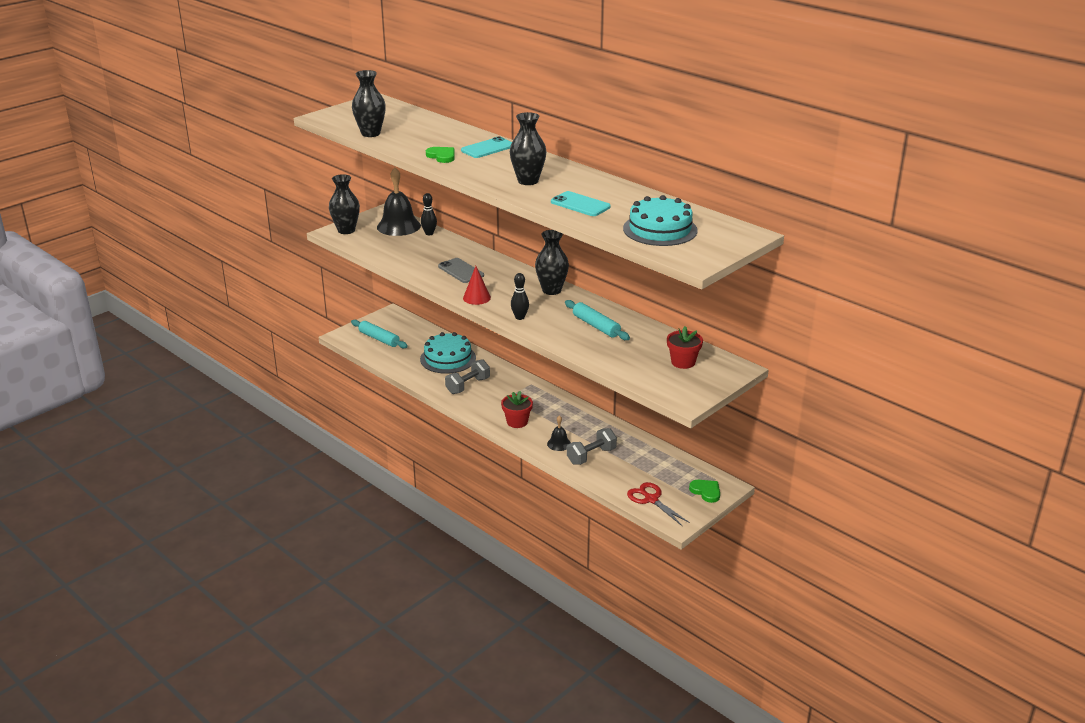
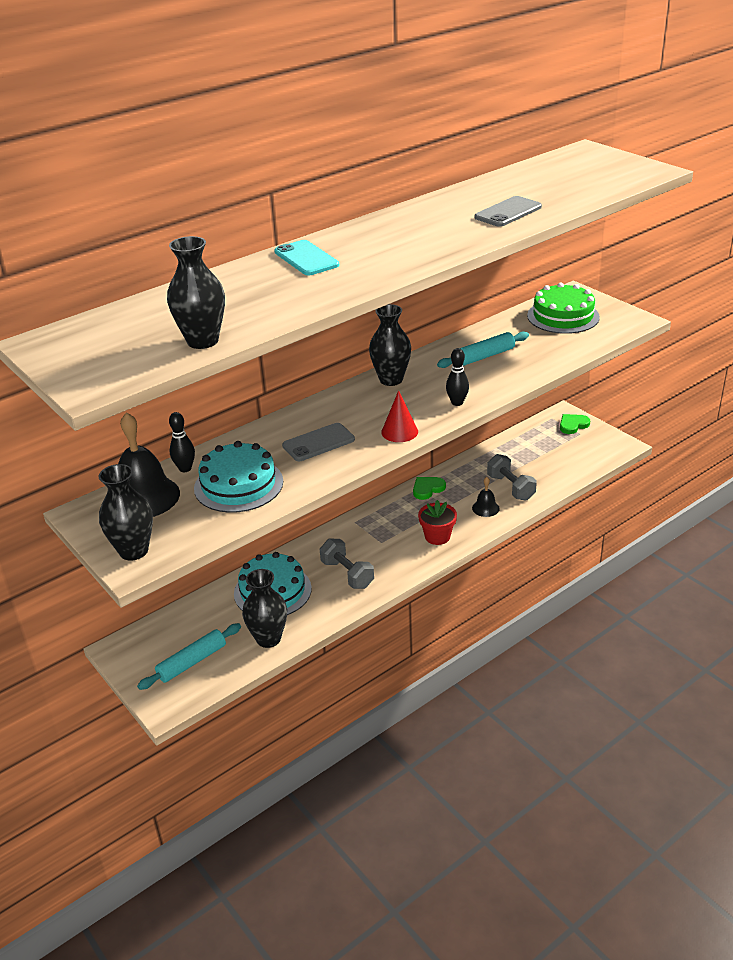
camera: 80 degrees left, 5 degrees up
green heart [426,147,455,163] -> green heart moved to [413,477,446,500]
black vase [510,112,547,185] -> black vase moved to [242,569,287,648]
turquoise phone [551,191,611,216] -> grey phone [475,196,542,227]
turquoise cake [623,195,698,246] -> turquoise cake moved to [194,441,283,513]
red scissors [627,482,690,526] -> none
red flower pot [667,326,703,369] -> green cake [527,283,600,334]

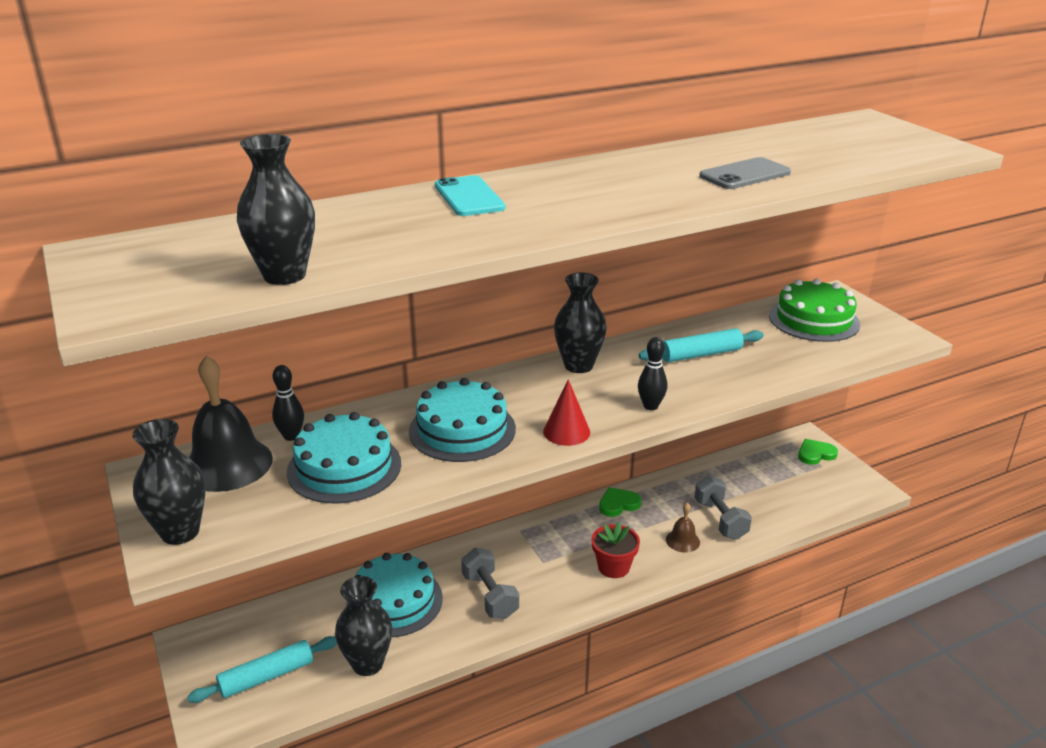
camera: 10 degrees right, 5 degrees down
grey phone [282,423,355,461] -> turquoise cake [409,378,516,462]
black bell [472,477,500,517] -> brown bell [666,503,700,553]

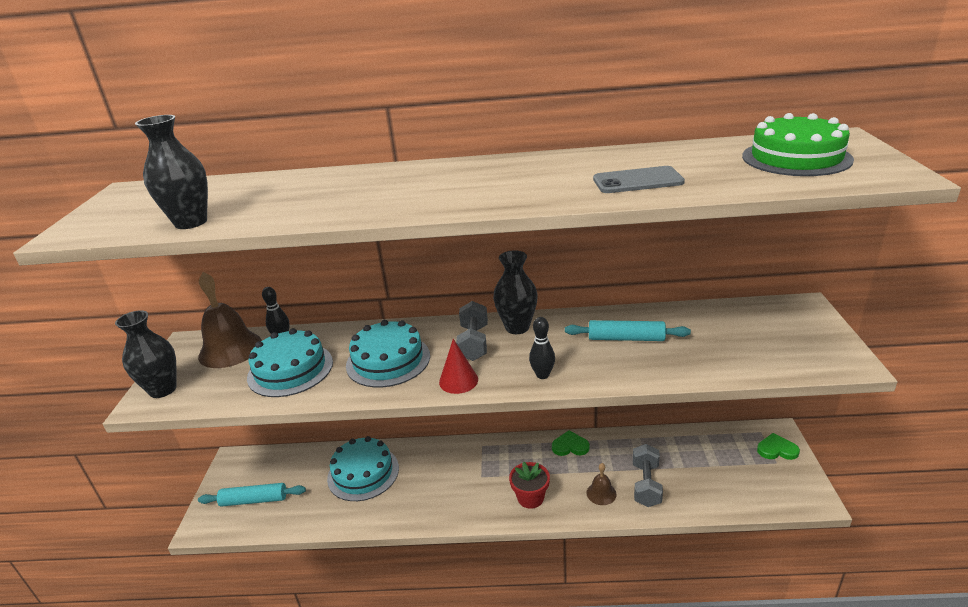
camera: 30 degrees right, 0 degrees up
black bell [189,356,273,492] -> brown bell [198,272,262,368]
black vase [335,576,392,676] -> none
turquoise phone [435,175,505,216] -> none
grey dumbbell [461,548,519,619] -> grey dumbbell moved to [456,301,488,361]
green cake [769,279,860,342] -> green cake moved to [742,113,854,176]

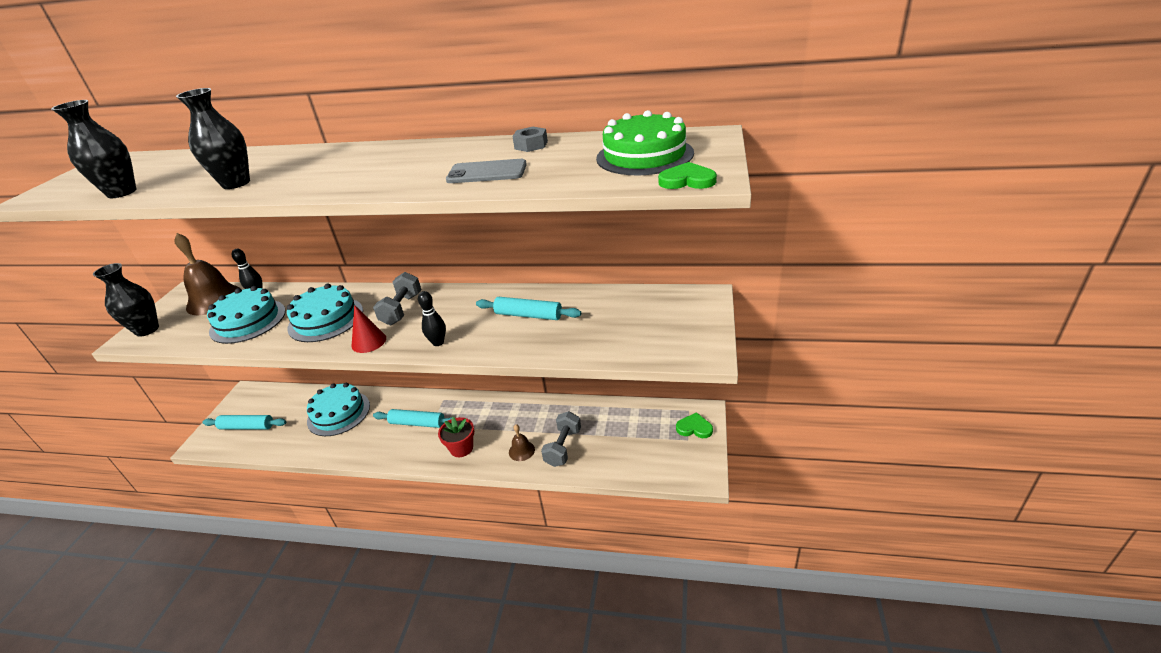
camera: 10 degrees right, 5 degrees up
black vase [493,250,538,334] -> black vase moved to [176,88,250,189]
green heart [552,430,589,456] -> green heart moved to [658,162,717,189]
none -> turquoise rolling pin [373,409,452,428]
none -> grey nut [512,127,548,152]

